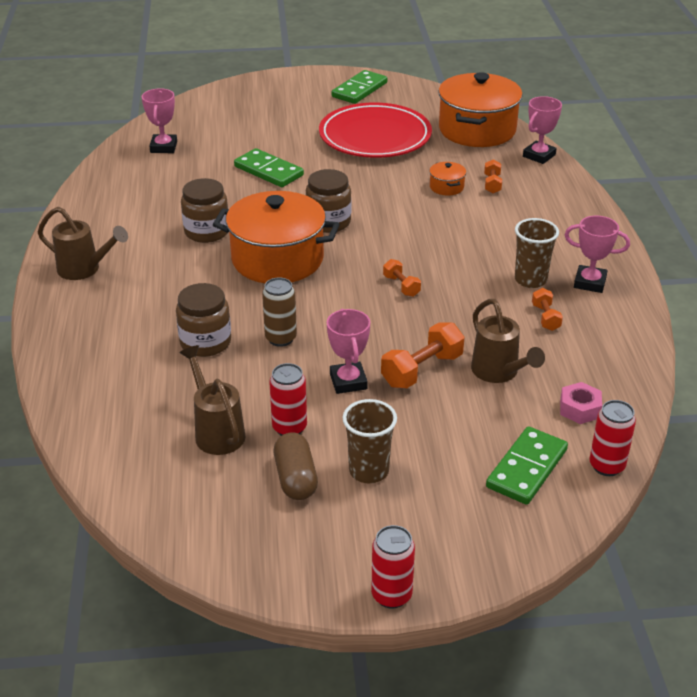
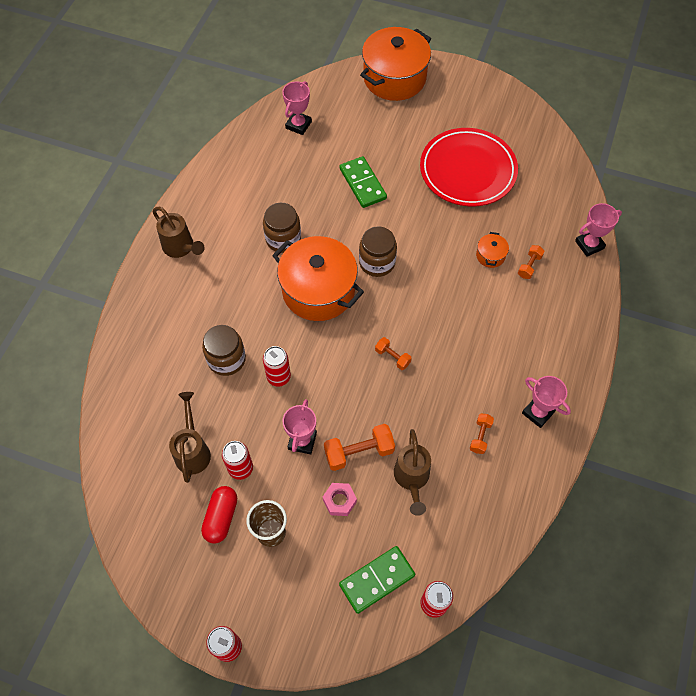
camera: 25 degrees right, 25 degrees up
brown can [262,277,297,347] -> red can [263,346,291,387]
brown capsule [274,432,318,500] -> red capsule [201,486,237,544]
green domino [332,70,388,104] -> none
orange dumbbell [383,259,421,297] -> orange dumbbell turned 45 degrees counterclockwise [375,337,412,370]
orange pot [438,72,523,147] -> orange pot moved to [360,27,431,101]
brown cup [515,218,559,288] -> none
pink nut [560,382,602,424] -> pink nut moved to [323,483,357,516]

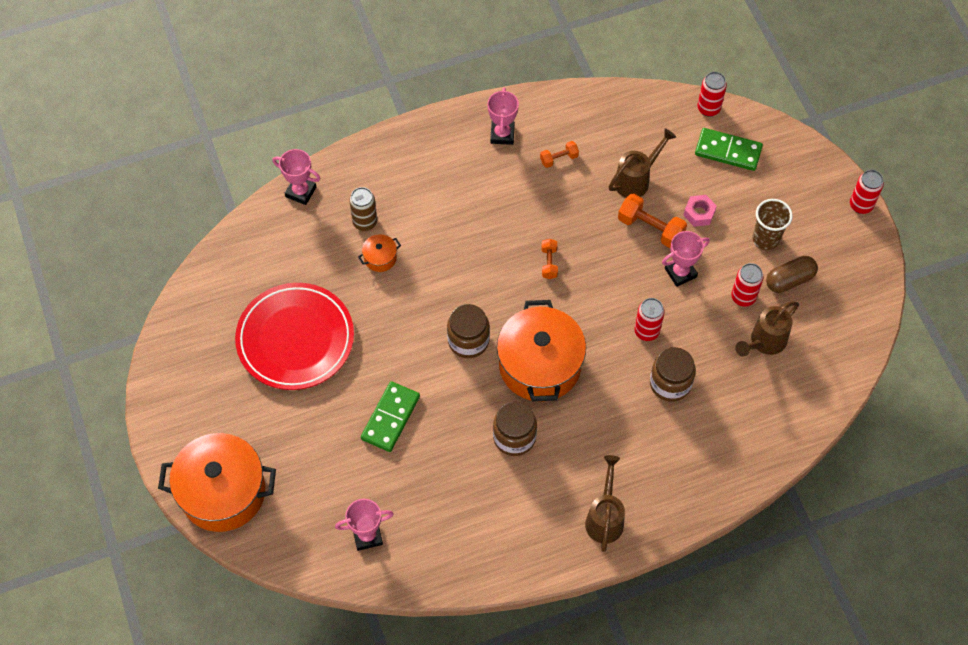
camera: 130 degrees left, 0 degrees up
red capsule [201,486,237,544] -> brown capsule [766,256,818,293]
orange dumbbell [518,245,545,279] -> brown can [349,187,377,231]

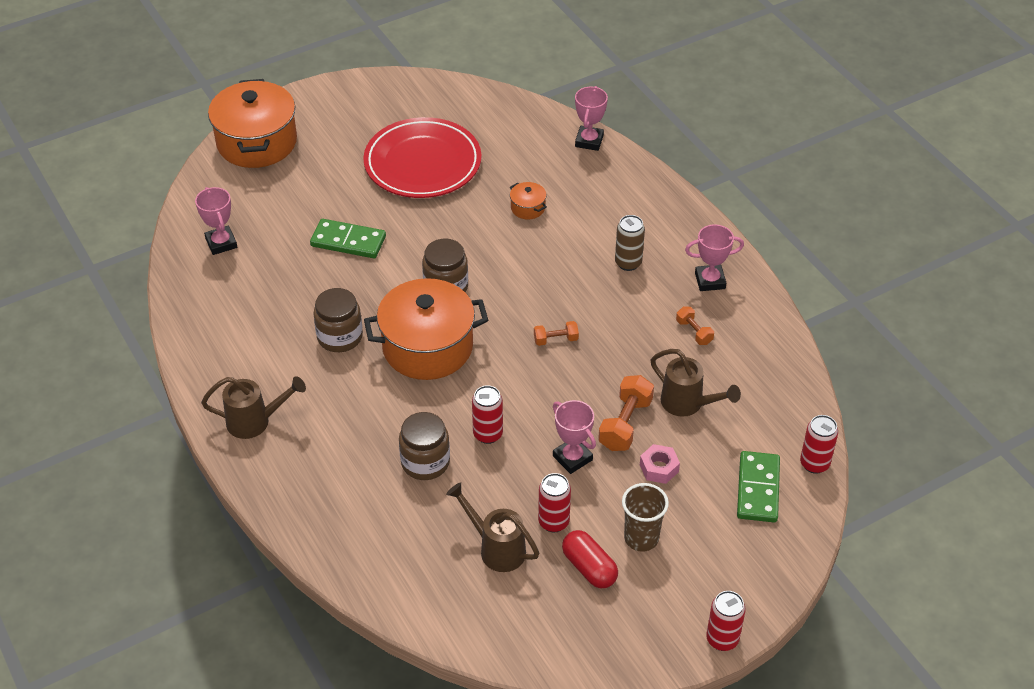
camera: 80 degrees right, 15 degrees down
brown can [349,187,377,231] -> brown can moved to [615,215,645,271]
brown capsule [766,256,818,293] -> red capsule [562,530,618,588]

